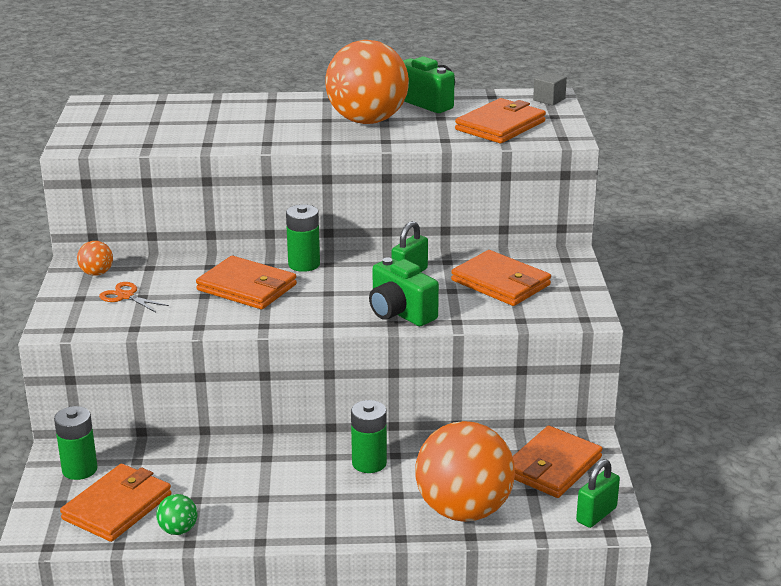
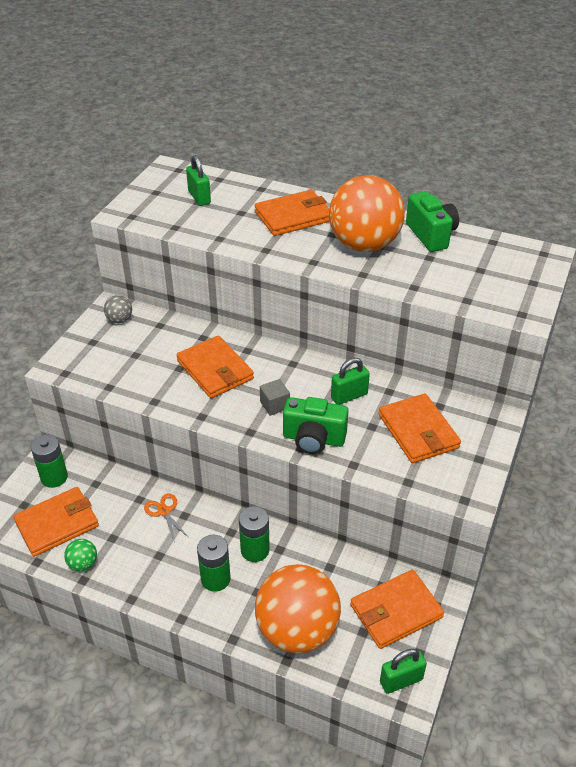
camera: 25 degrees right, 15 degrees up
orange ball [77,241,113,276] -> grey ball [104,295,132,323]
orange scissors [99,282,169,313] -> orange scissors moved to [144,493,189,543]
green battery [286,204,320,272] -> green battery moved to [197,535,231,592]
green camera [369,257,439,326] -> green camera turned 60 degrees counterclockwise [283,397,348,454]
orange wallet [455,98,546,143] -> orange wallet moved to [254,190,330,236]
grey cube [533,72,567,105] -> grey cube moved to [260,379,290,416]
none -> green padlock [186,155,211,206]

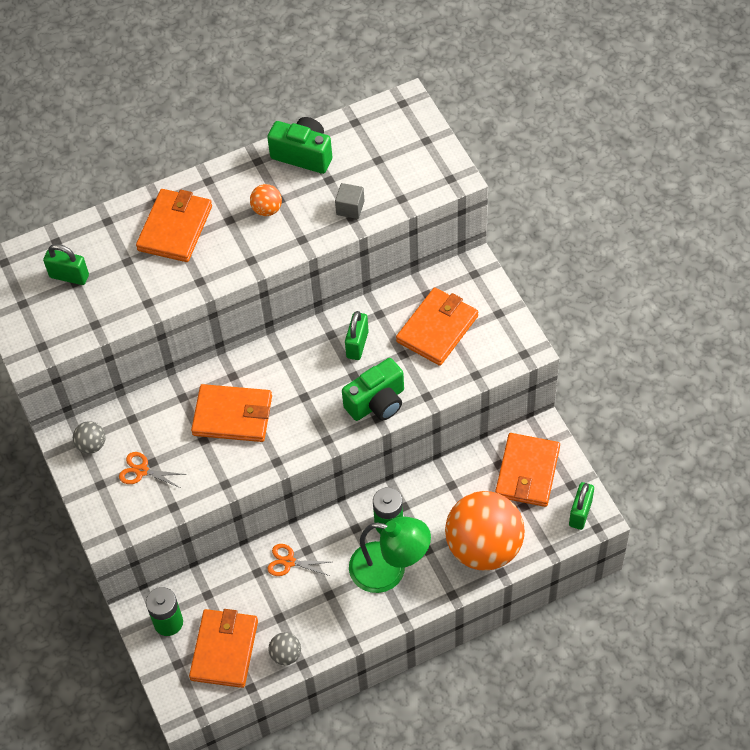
camera: 45 degrees left, 15 degrees up
green ball [64,539,97,571] -> grey ball [268,632,301,665]
green battery [197,535,231,592] -> green lamp [349,516,431,593]
grey cube [260,379,290,416] -> grey cube moved to [335,183,365,219]
orange ball [329,175,405,252] -> orange ball [250,184,282,216], size x0.40
orange wallet [379,393,461,463] -> orange wallet turned 75 degrees counterclockwise [396,287,478,366]
none -> orange scissors [119,452,187,488]

